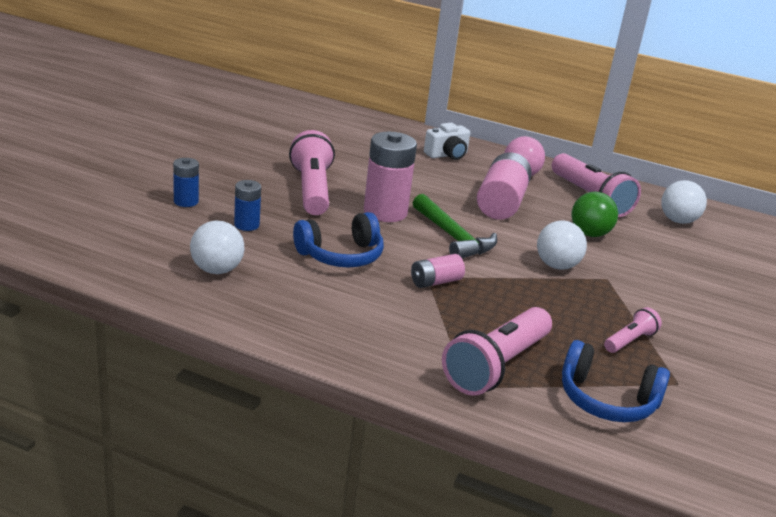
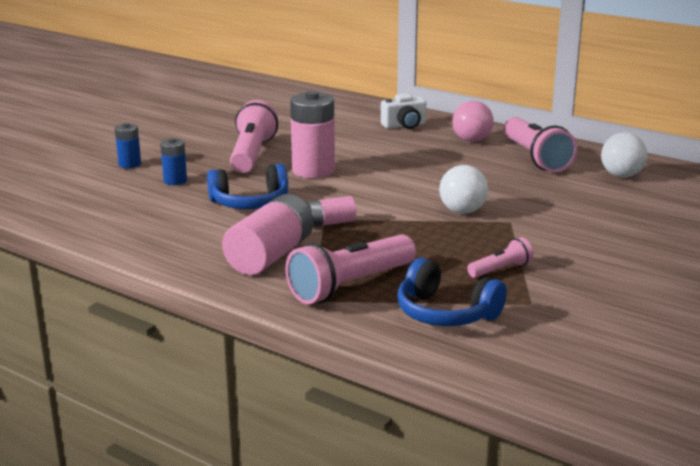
camera: 15 degrees right, 5 degrees down
white ball [190,220,244,274] -> none
green hammer [413,194,497,259] -> none
pink battery [477,152,532,220] -> pink battery moved to [222,194,314,275]
green ball [571,192,618,237] -> none

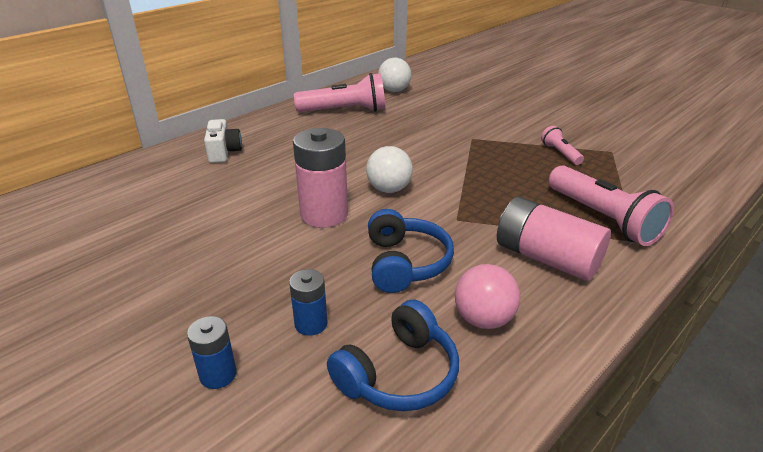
camera: 80 degrees left, 10 degrees up
pink flashlight [230,100,278,173] -> none
pink battery [306,196,356,227] -> none
blue headphones [397,258,507,326] -> blue headphones moved to [327,299,459,411]
white ball [439,165,488,214] -> white ball moved to [366,146,413,193]
pink ball [452,101,494,142] -> pink ball moved to [455,264,520,329]

